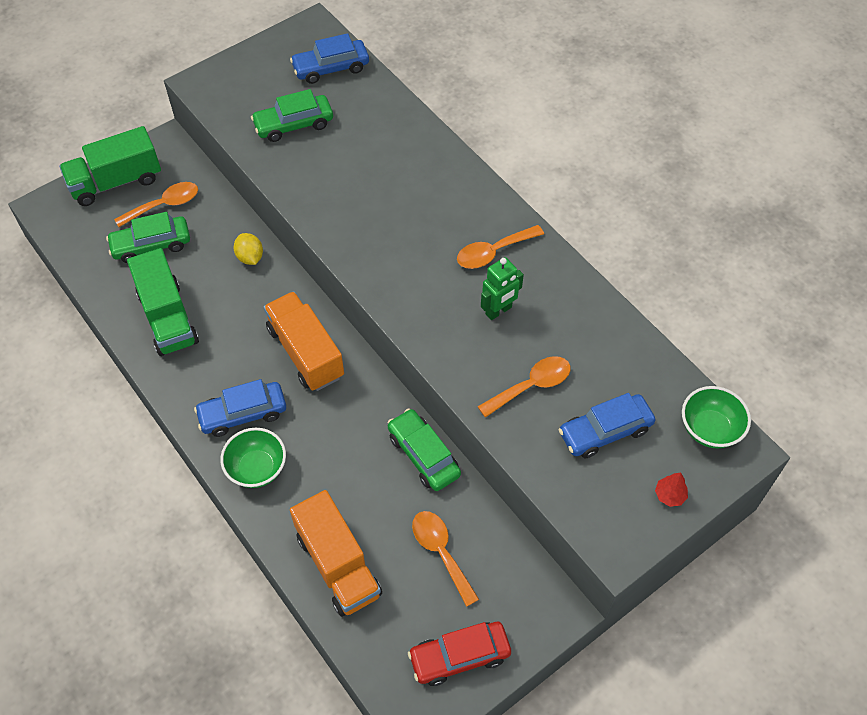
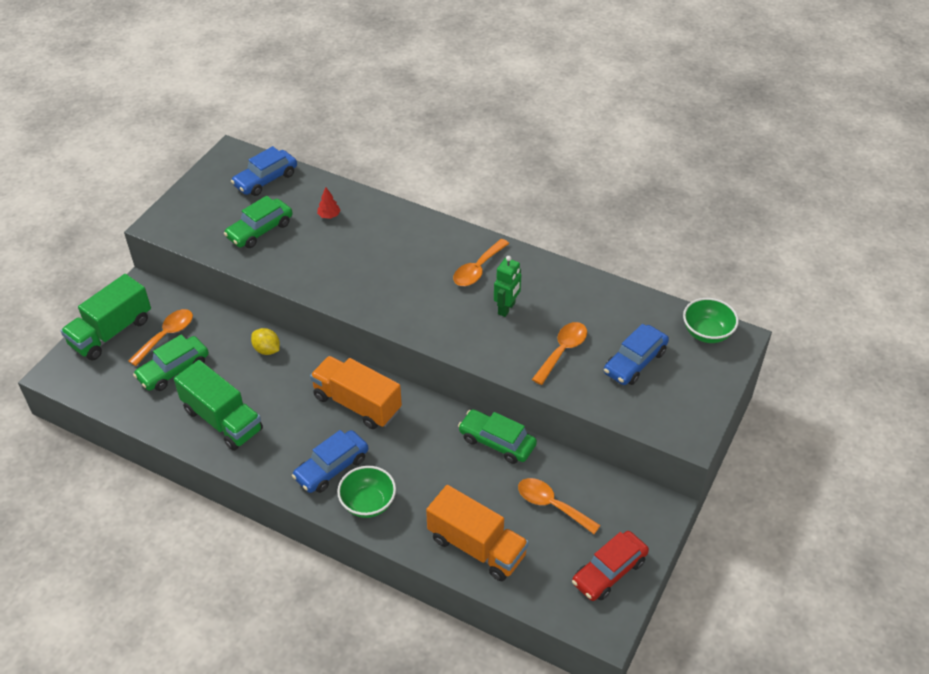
camera: 25 degrees left, 10 degrees down
red tree [655,473,688,507] -> red tree moved to [317,187,341,219]

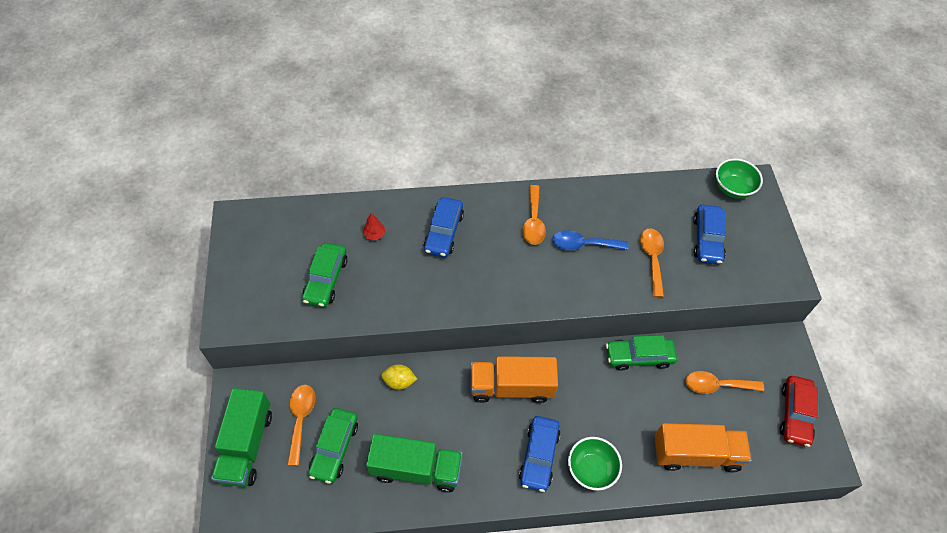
camera: 35 degrees left, 10 degrees up
blue car [231,146,297,196] -> blue car moved to [423,197,464,257]
green robot [494,256,521,317] -> blue spoon [552,230,628,250]

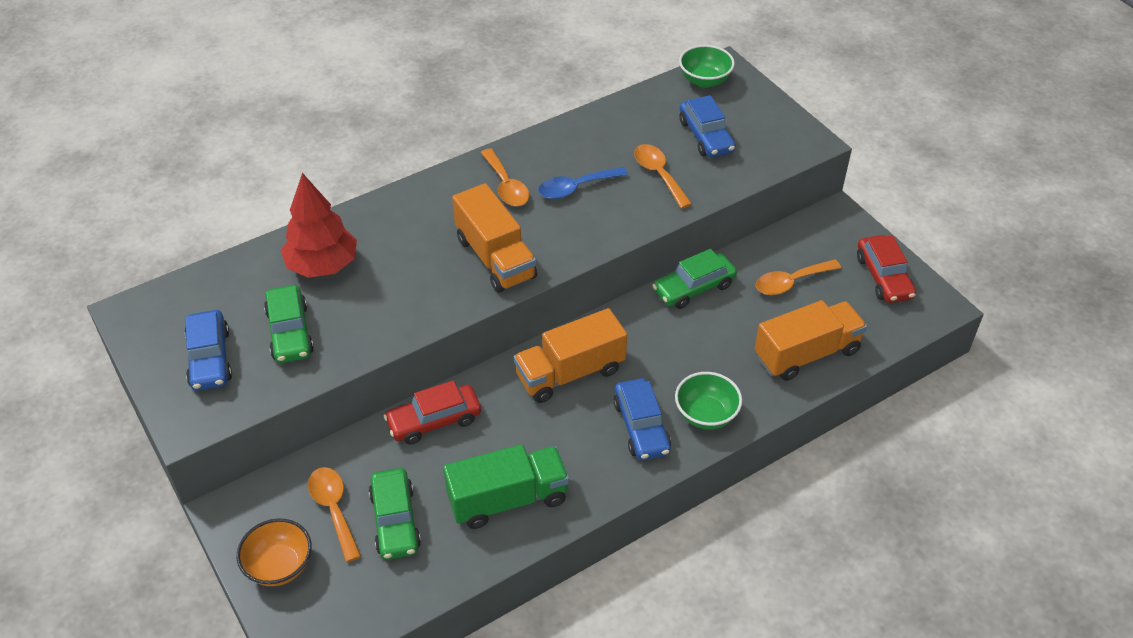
camera: 25 degrees left, 10 degrees down
green truck [211,388,272,487] -> orange bowl [237,518,312,586]
red tree [363,214,385,240] -> red tree [281,173,357,278], size x2.49
yellow lemon [381,364,417,390] -> red car [384,380,481,444]
blue car [423,197,464,257] -> blue car moved to [185,310,232,391]
none -> orange truck [452,183,537,293]

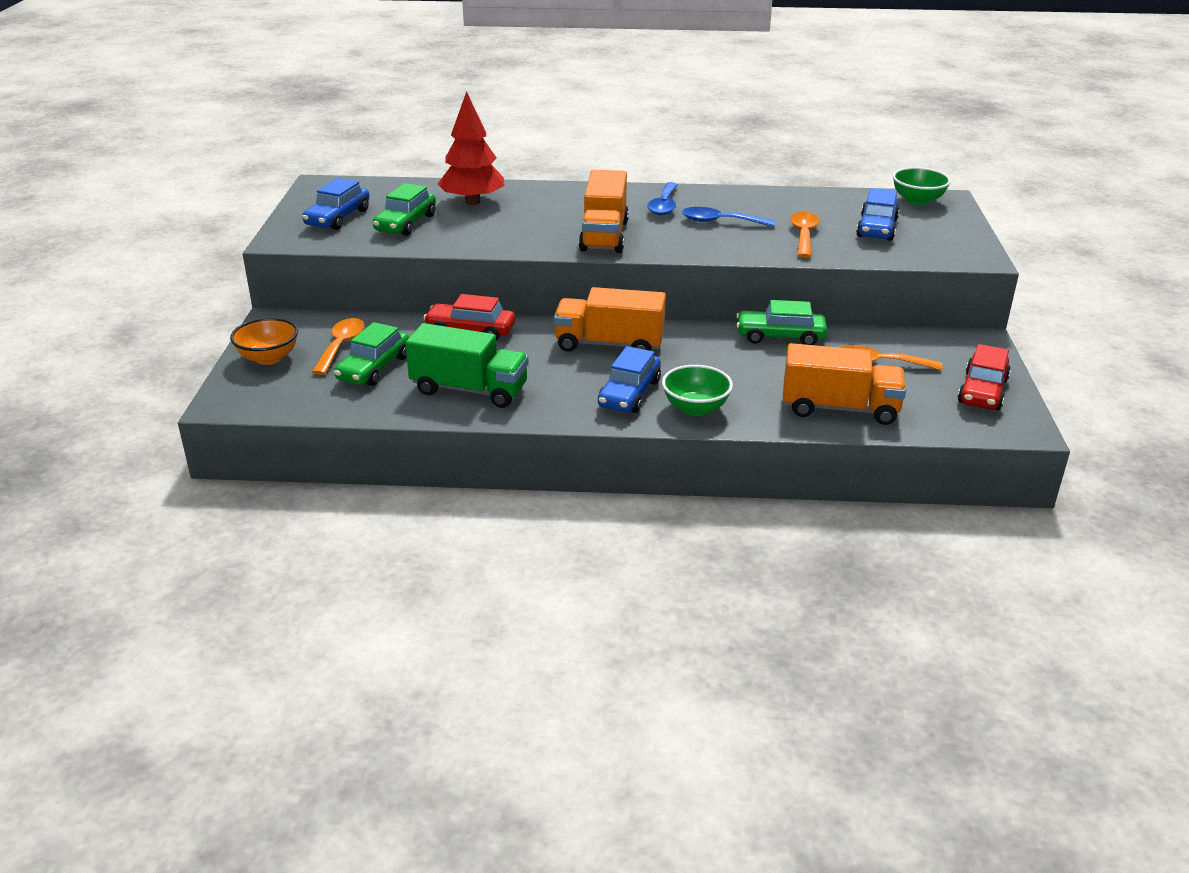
camera: 35 degrees right, 15 degrees down
orange spoon [481,149,529,206] -> blue spoon [647,182,678,216]

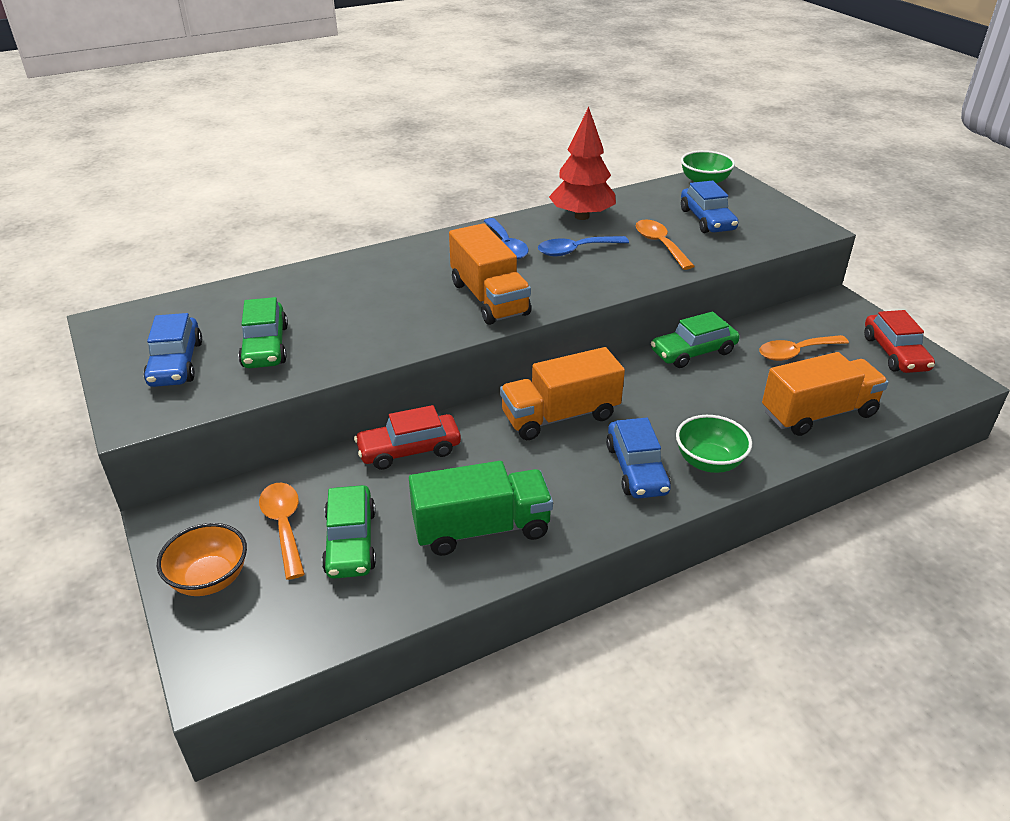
camera: 30 degrees left, 5 degrees up
red tree [438,91,505,205] -> red tree moved to [549,107,616,220]

